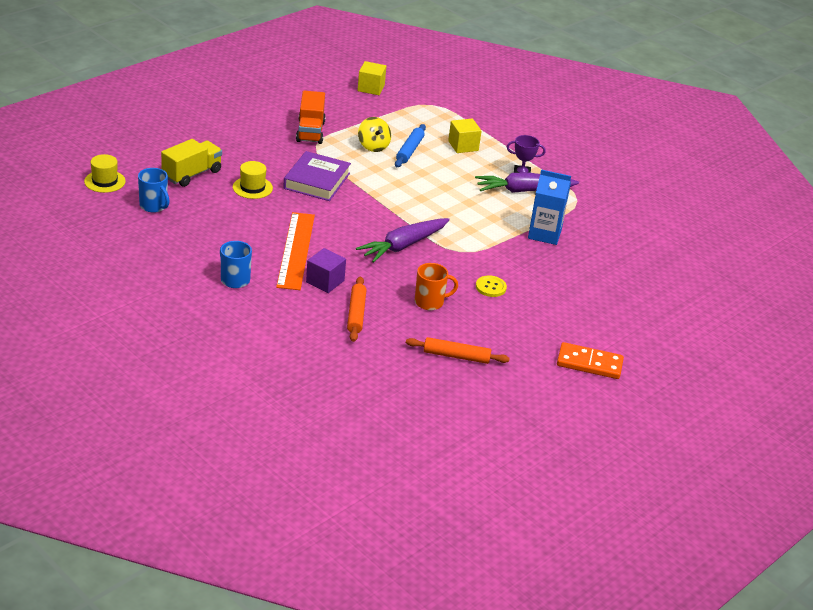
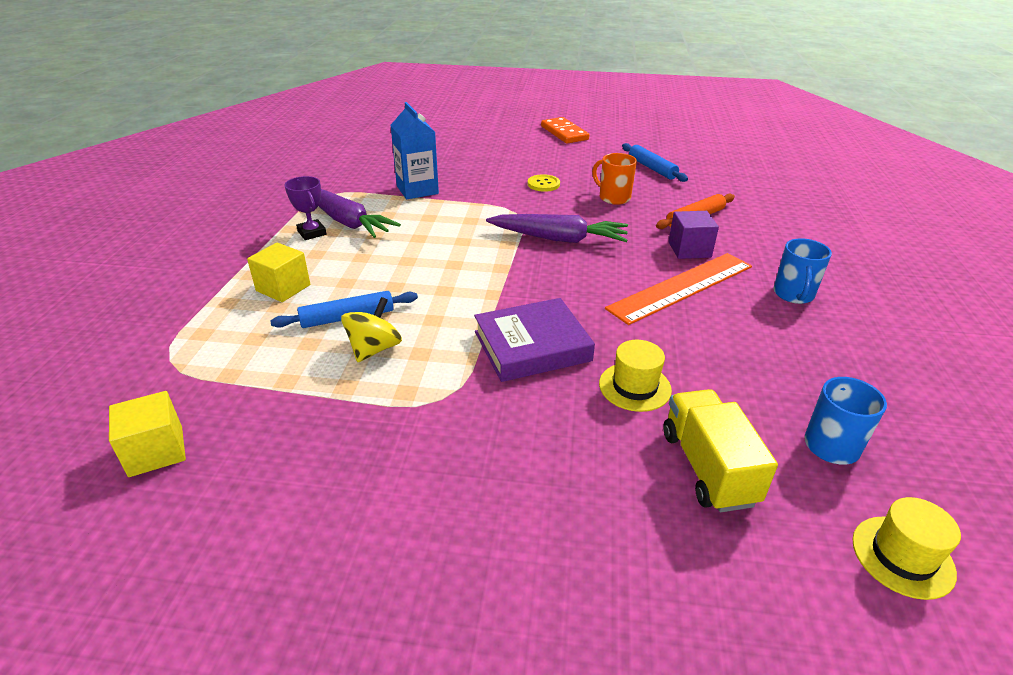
camera: 125 degrees left, 0 degrees up
yellow truck [161,139,222,187] -> yellow truck turned 75 degrees clockwise [663,389,778,512]
orange truck [296,91,326,144] -> none
orange rolling pin [406,337,510,364] -> blue rolling pin [622,143,688,182]

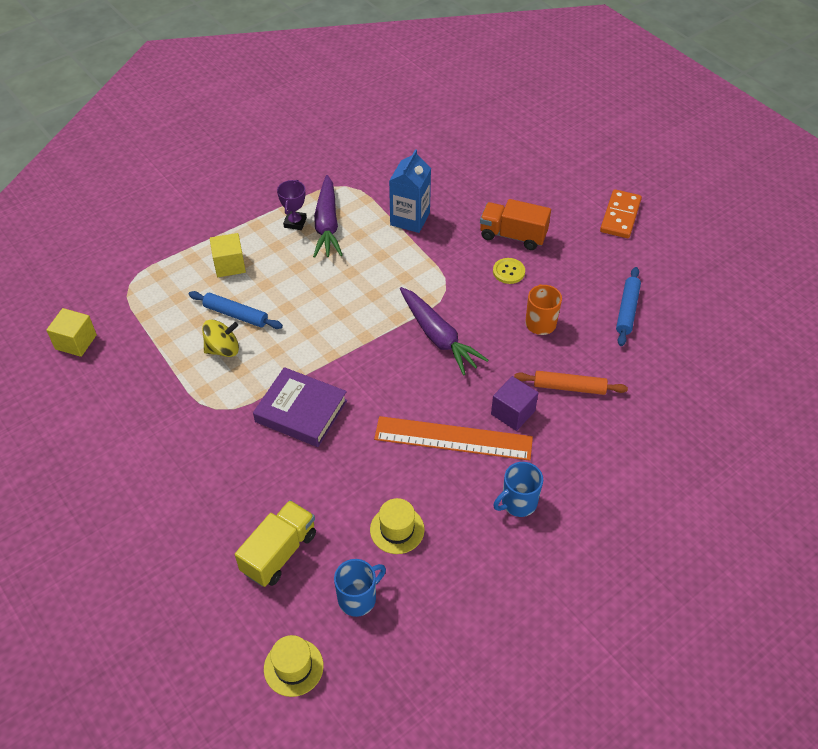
camera: 45 degrees right, 15 degrees up
yellow hat [599,340,672,412] -> yellow hat moved to [370,498,425,554]
none -> orange truck [480,199,551,250]

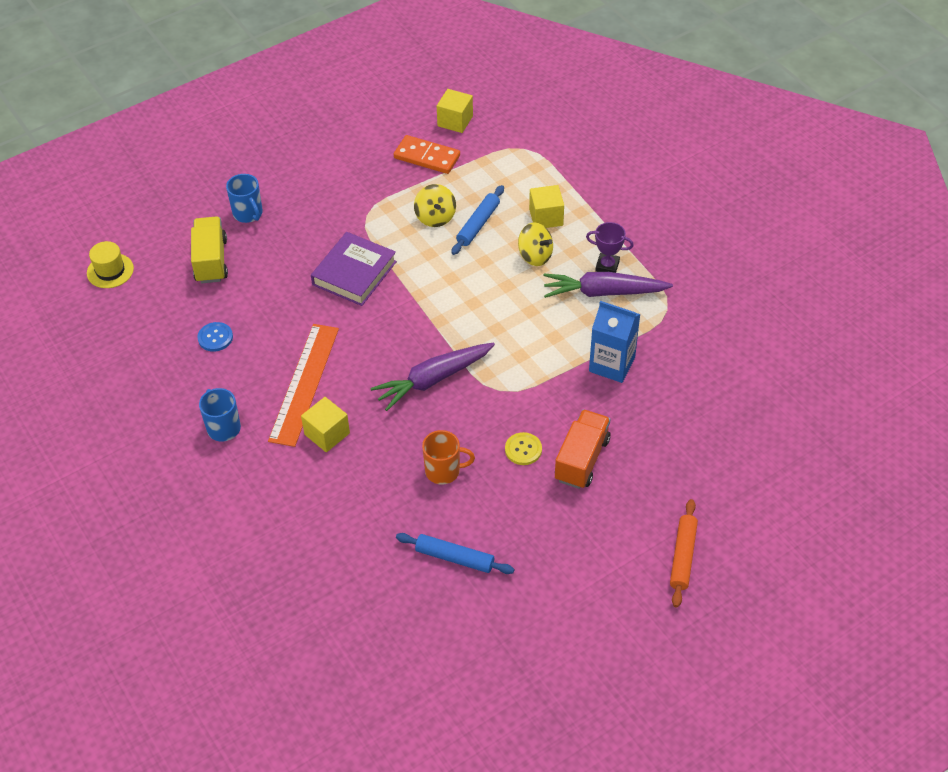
camera: 95 degrees right, 0 degrees up
yellow truck [235,500,316,587] -> yellow truck turned 135 degrees counterclockwise [191,216,228,283]
blue mug [334,559,386,617] -> blue mug moved to [226,174,263,223]
yellow hat [370,498,425,554] -> blue button [197,322,233,352]
purple cube [491,376,538,431] -> yellow cube [301,397,350,452]
orange rolling pin [514,371,628,395] -> orange rolling pin moved to [670,499,698,607]
orange domino [600,189,642,238] -> orange domino moved to [394,135,460,174]
none -> yellow spinning top [518,222,553,266]

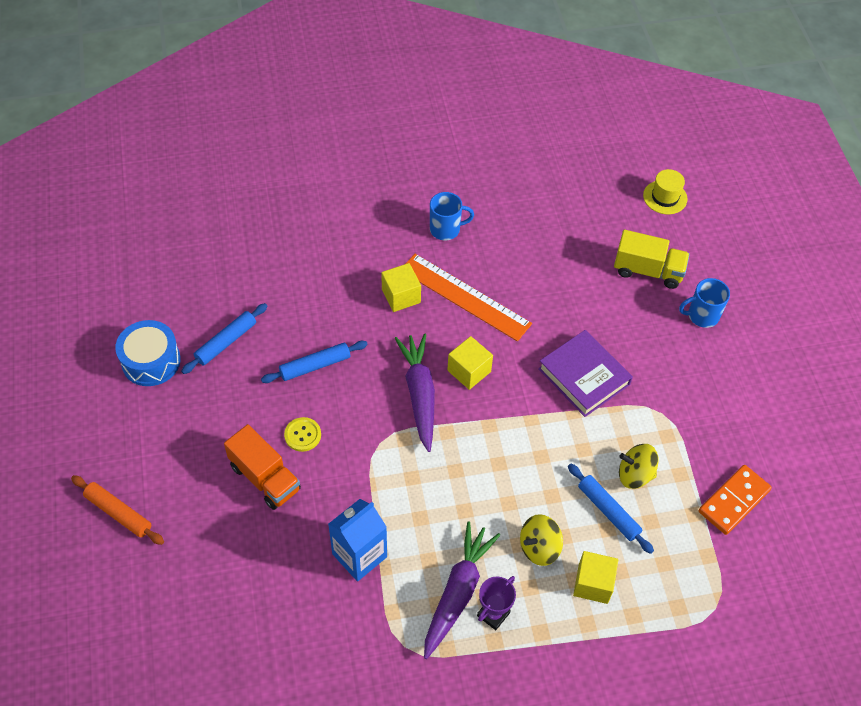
camera: 110 degrees right, 5 degrees up
blue button [197,322,233,352] -> none
orange mug [422,430,475,485] -> blue rolling pin [261,341,368,383]
yellow cube [437,89,473,133] -> yellow cube moved to [447,336,493,390]
none -> blue drum [115,320,181,386]

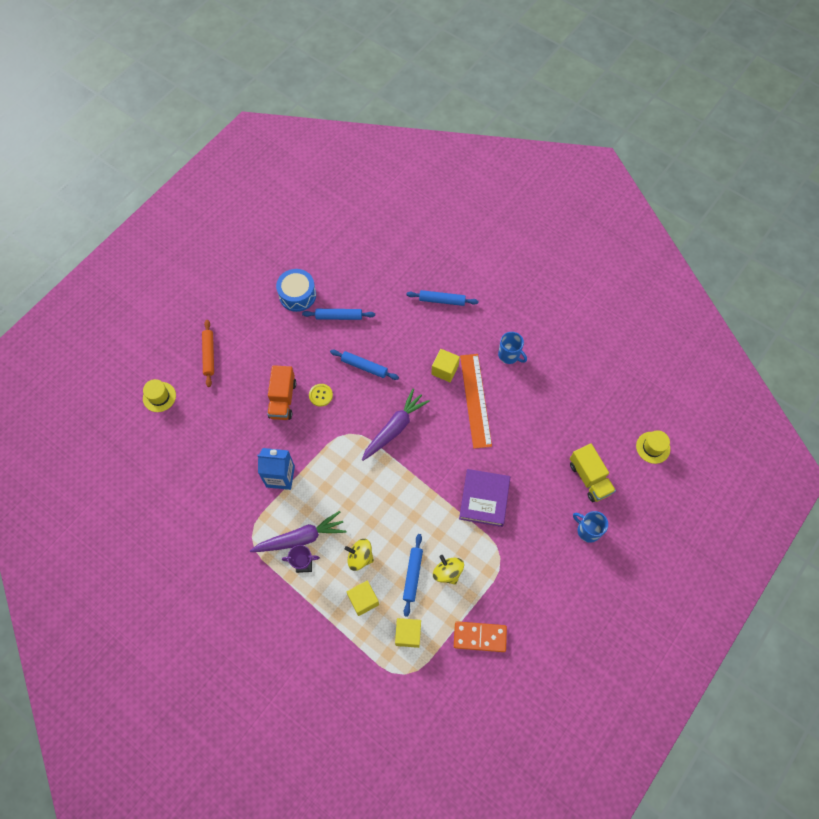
camera: 50 degrees right, 10 degrees up
yellow cube [447,336,493,390] -> yellow cube moved to [395,618,421,648]
none -> yellow hat [143,379,176,412]
none -> blue rolling pin [406,290,478,306]

